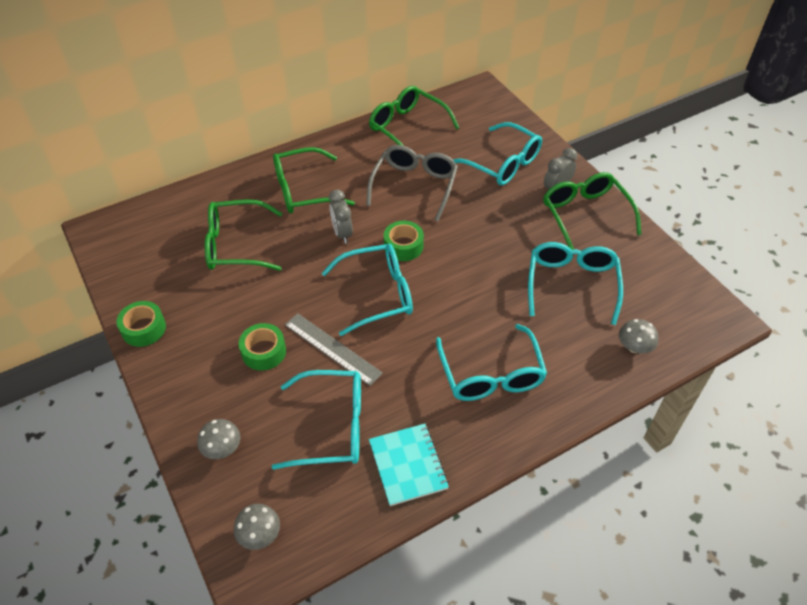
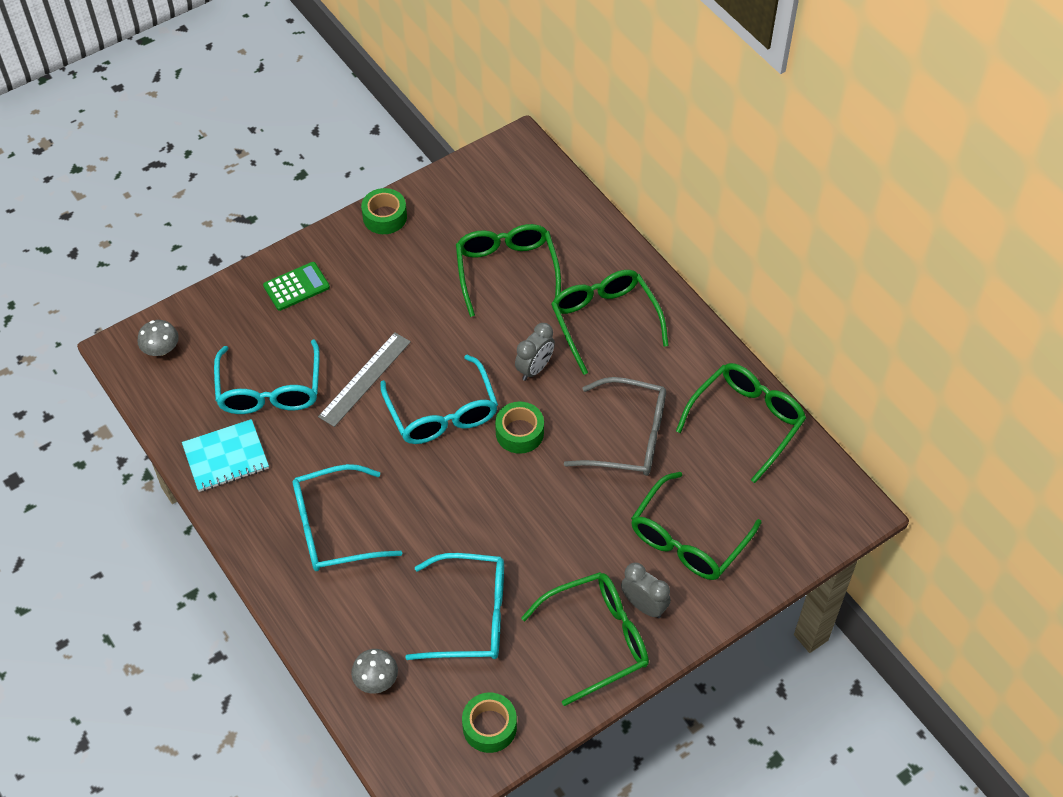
camera: 85 degrees right, 5 degrees up
grey mushroom [197,419,241,459] -> none
green tape [239,323,286,371] -> green tape moved to [462,693,517,753]
grey clock [329,190,353,244] -> grey clock turned 150 degrees clockwise [515,323,555,381]
turquoise glasses [453,122,542,186] -> green glasses [631,472,761,580]
none -> green calculator [263,262,330,311]

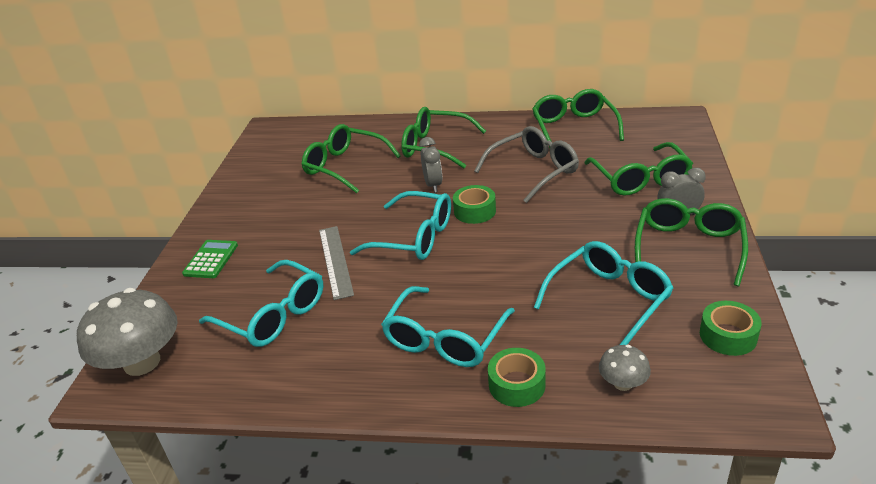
camera: 45 degrees left, 20 degrees down
grey mushroom [137,320,179,356] -> grey mushroom [77,288,178,376], size x2.08
turquoise notebook [182,419,269,492] -> none
green tape [361,188,407,234] -> green tape moved to [488,348,545,407]

